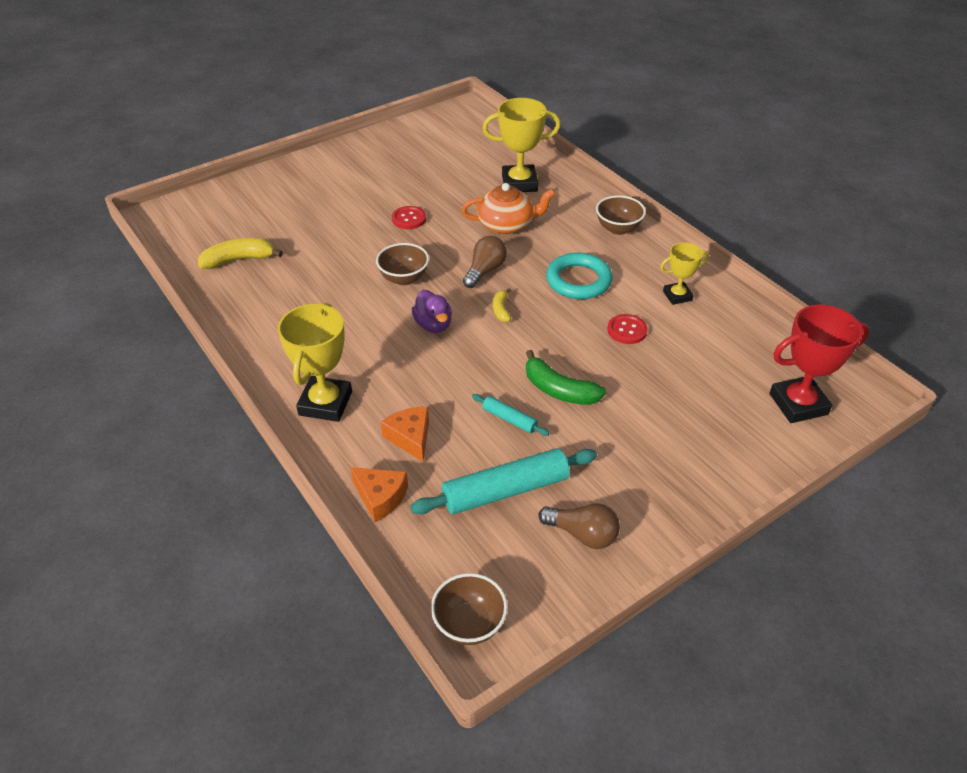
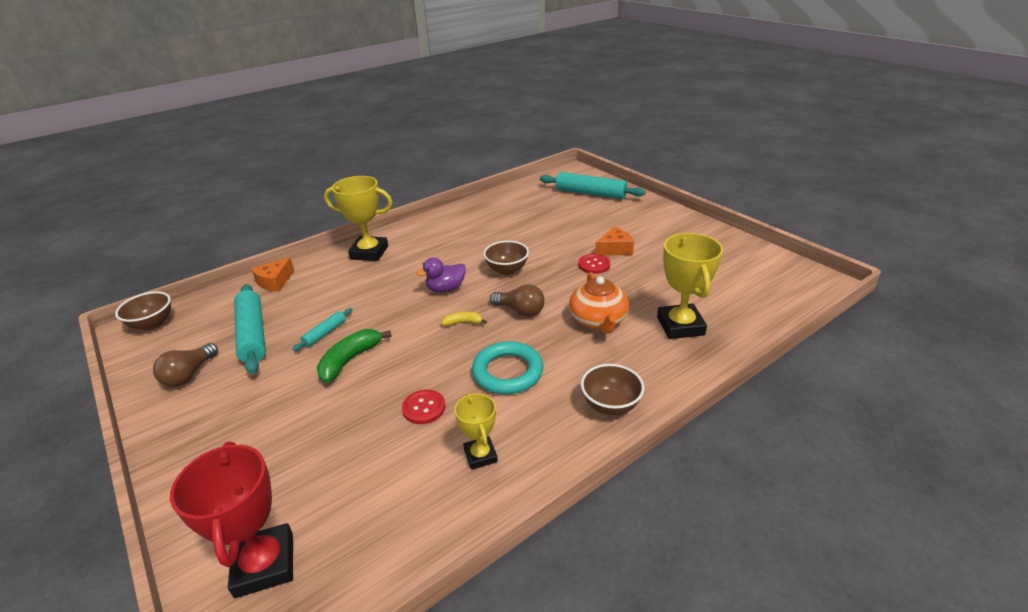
camera: 90 degrees right, 10 degrees down
yellow banana [198,238,283,269] -> none
orange cheese [381,407,429,462] -> orange cheese moved to [595,227,634,255]
none -> turquoise rolling pin [540,172,646,199]

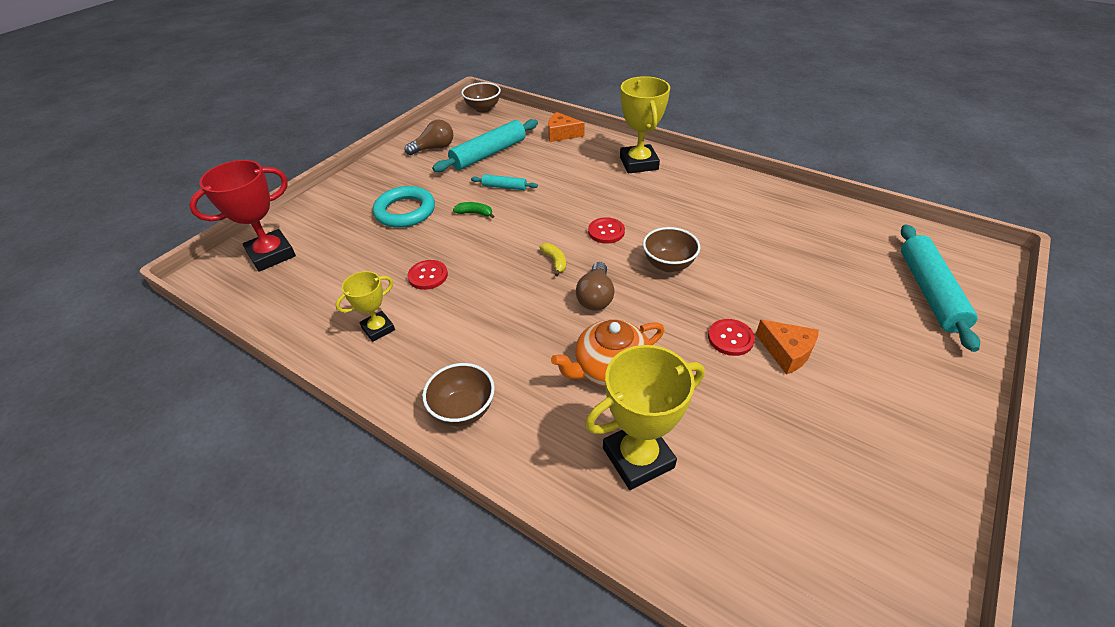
camera: 70 degrees right, 10 degrees up
brown light bulb [153,343,218,387] -> brown light bulb turned 150 degrees clockwise [405,119,453,156]
green banana [317,329,391,383] -> green banana [453,202,494,218], size x0.56
purple duck [416,258,466,292] -> red button [588,217,625,244]
turquoise ring [472,341,543,394] -> turquoise ring moved to [373,186,435,228]

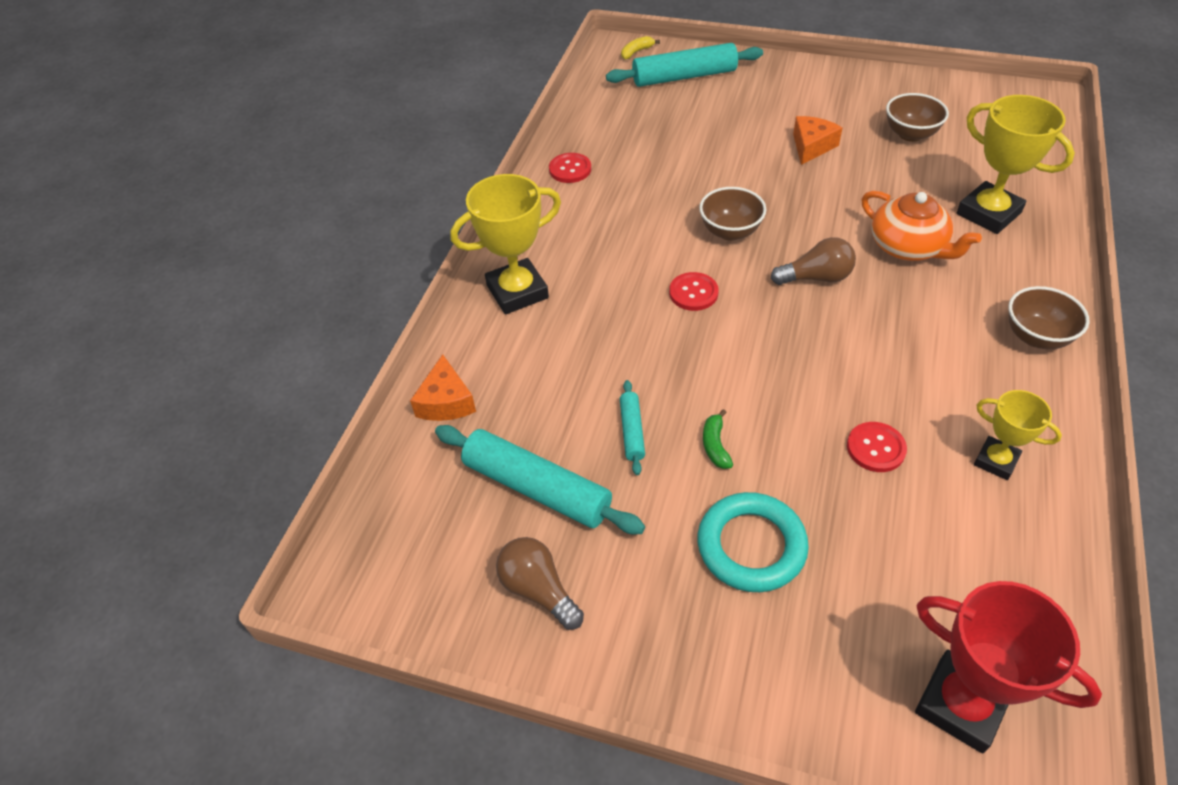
camera: 105 degrees left, 5 degrees up
brown bowl [461,82,501,112] -> brown bowl moved to [886,93,949,142]
yellow banana [539,243,566,276] -> yellow banana moved to [621,36,660,60]
red button [708,319,755,356] -> red button moved to [549,153,591,183]

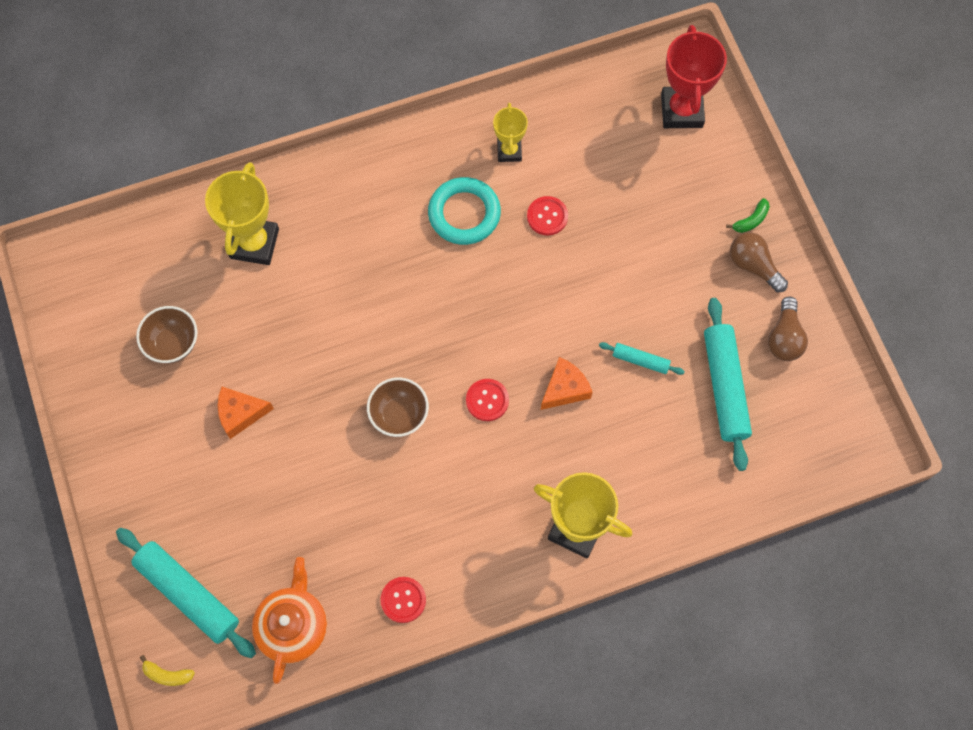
camera: 130 degrees left, 20 degrees up
orange cheese [410,354,476,421] -> orange cheese moved to [541,357,592,410]
turquoise rolling pin [620,380,645,475] -> turquoise rolling pin turned 60 degrees clockwise [599,342,685,375]
turquoise ring [698,492,809,592] -> turquoise ring moved to [428,177,501,245]
green banana [703,409,733,469] -> green banana moved to [726,198,770,233]
brown light bulb [771,237,856,285] -> brown light bulb moved to [730,232,788,292]
orange teapot [861,191,982,261] -> orange teapot moved to [252,557,327,684]
brown bowl [1009,286,1090,349] -> none

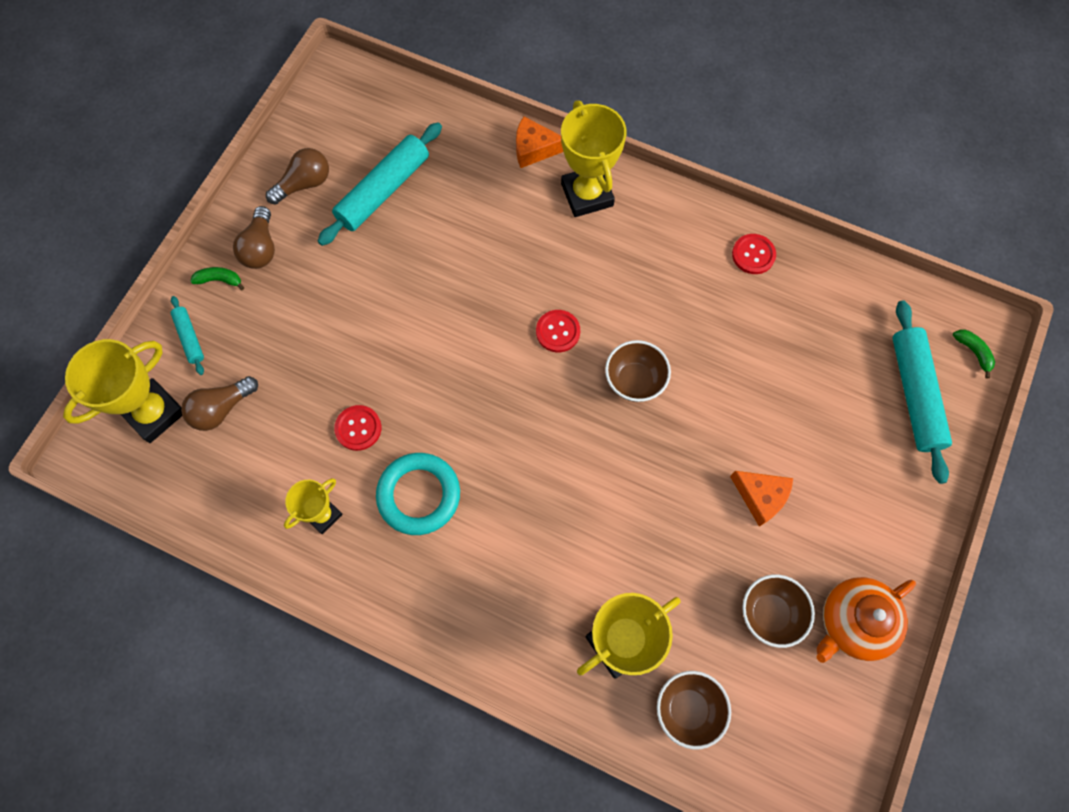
camera: 135 degrees left, 0 degrees up
yellow banana [140,655,195,686] -> green banana [953,330,995,379]
orange teapot [252,557,327,684] -> orange teapot moved to [817,577,916,663]
orange cheese [541,357,592,410] -> orange cheese moved to [516,116,563,168]
turquoise rolling pin [599,342,685,375] -> turquoise rolling pin moved to [171,296,204,375]
red trophy [661,25,727,128] -> yellow trophy [63,339,182,443]
none -> brown light bulb [181,376,258,431]
none -> brown bowl [657,671,731,750]

